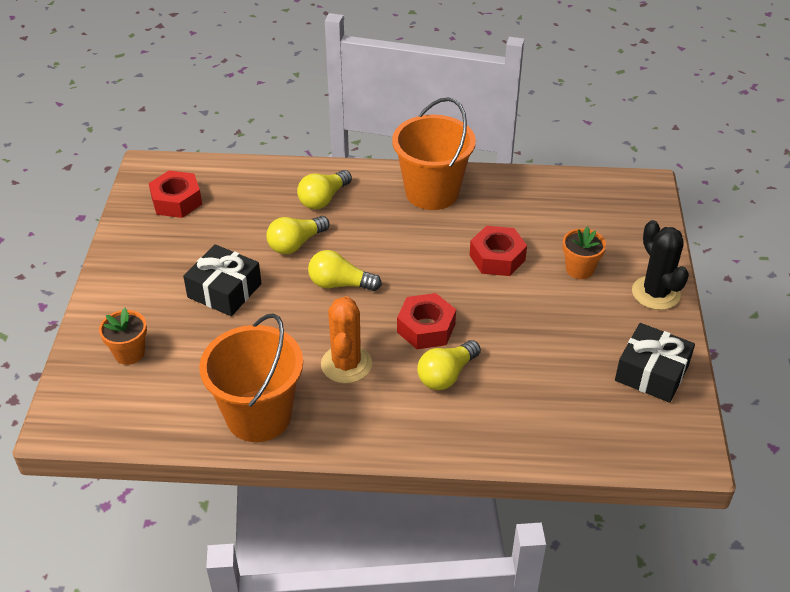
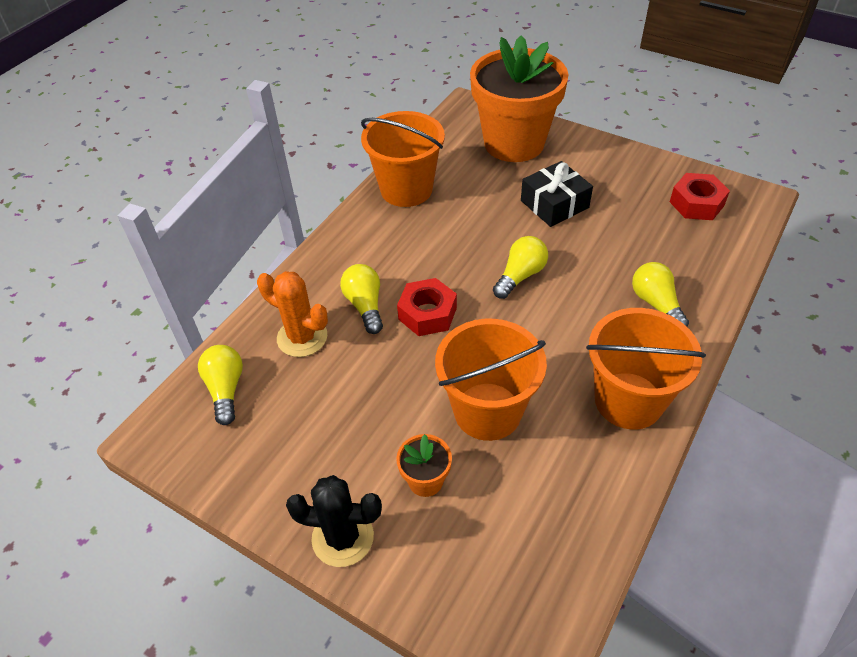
camera: 120 degrees right, 5 degrees up
orange flower pot [99,308,147,365] -> orange flower pot [470,36,569,162], size x2.49
yellow light bulb [266,216,330,254] -> yellow light bulb moved to [198,345,243,425]
orange cactus [321,296,372,383] -> orange cactus moved to [257,271,328,357]
red nut [469,226,527,276] -> orange bucket [435,319,547,441]
black gift [615,323,695,403] -> none

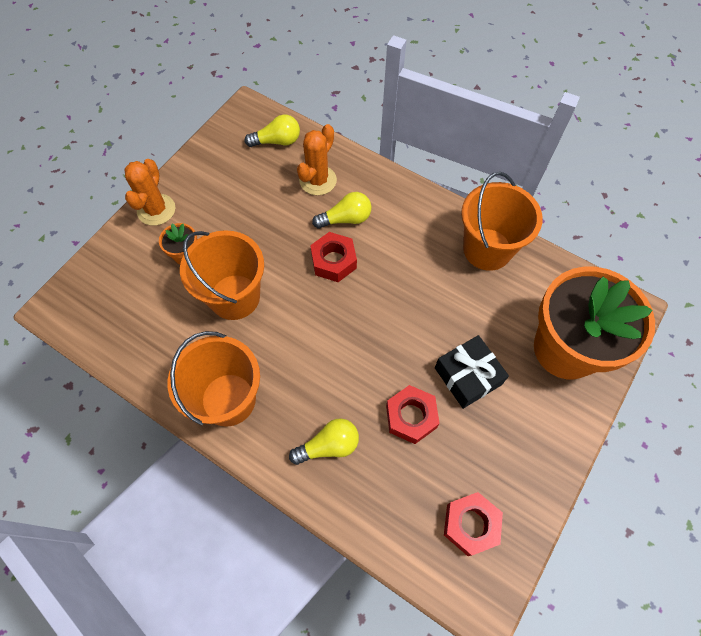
camera: 90 degrees right, 15 degrees up
black cactus [286,475,382,567] -> orange cactus [124,159,175,226]
yellow light bulb [493,236,548,299] -> none
none -> red nut [386,385,440,444]

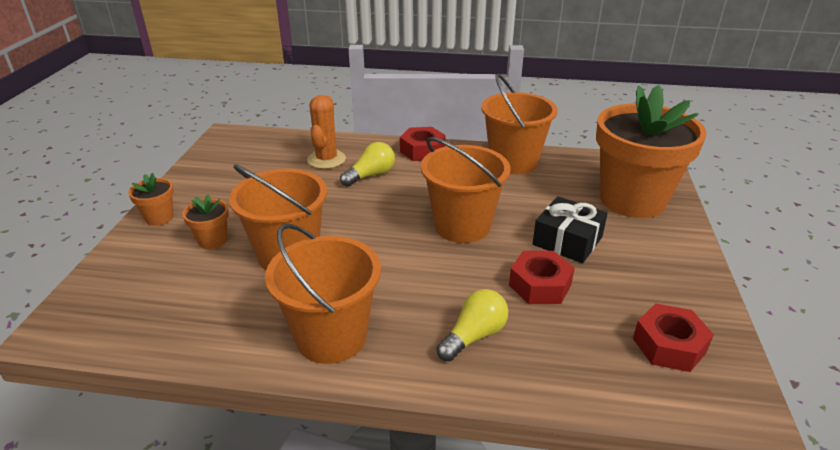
camera: 25 degrees left, 30 degrees down
orange cactus [124,159,175,226] -> orange flower pot [128,173,174,226]
yellow light bulb [245,114,300,147] -> none
red nut [310,232,357,282] -> red nut moved to [400,127,446,161]
none -> orange bucket [421,137,510,243]

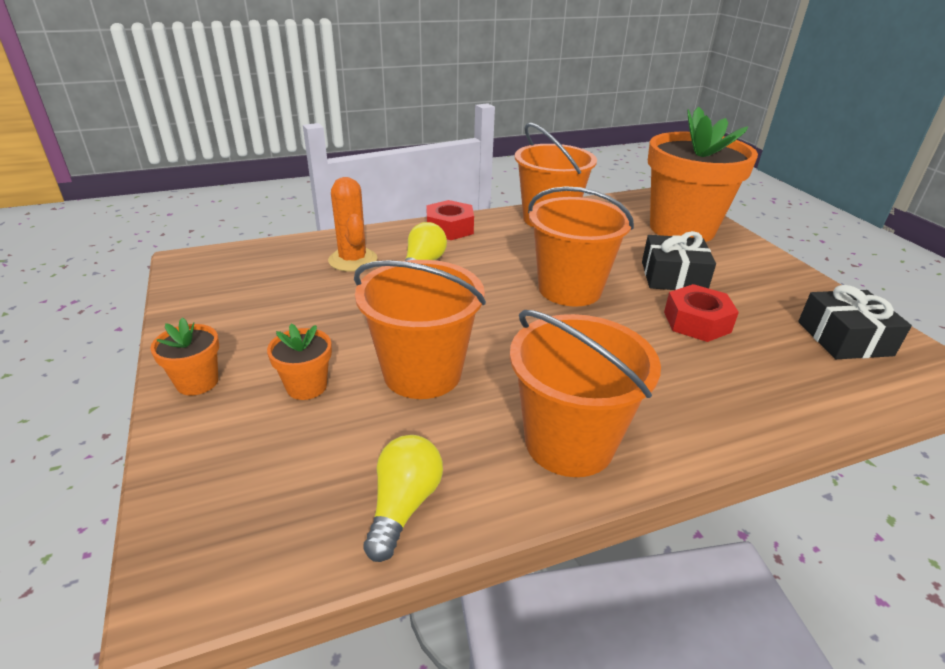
camera: 30 degrees left, 0 degrees up
yellow light bulb [437,289,508,362] -> yellow light bulb moved to [363,435,443,562]
red nut [633,303,714,372] -> black gift [798,285,912,359]

